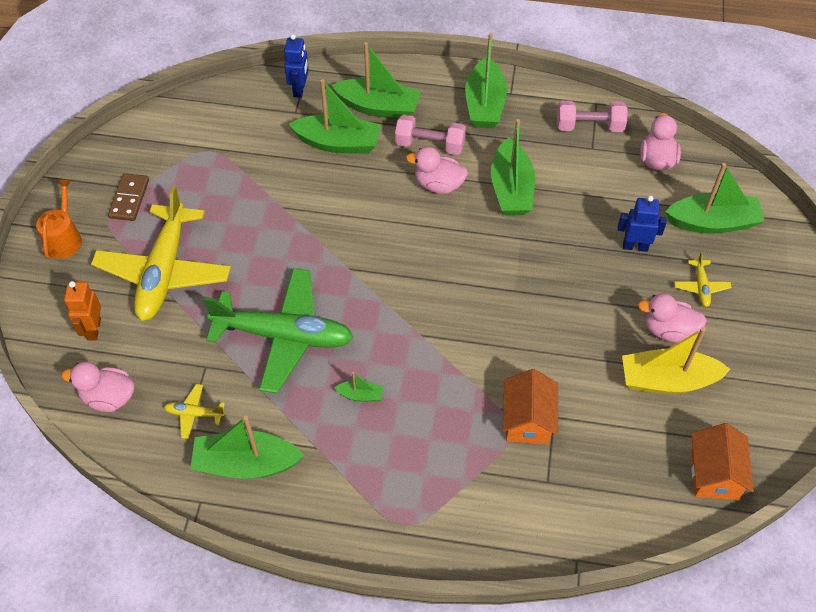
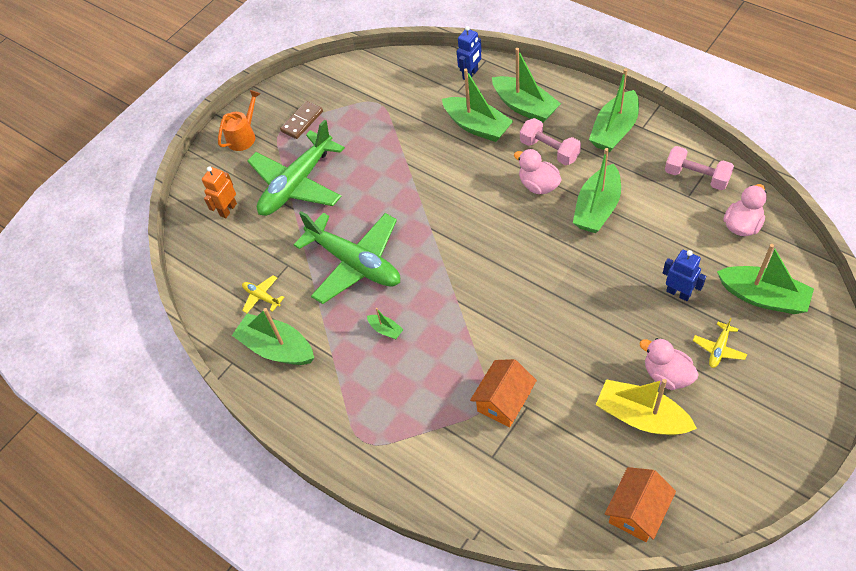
camera: 35 degrees right, 0 degrees up
pink duck [61,362,135,412] -> none
yellow plane [91,185,231,321] -> green plane [247,119,345,216]

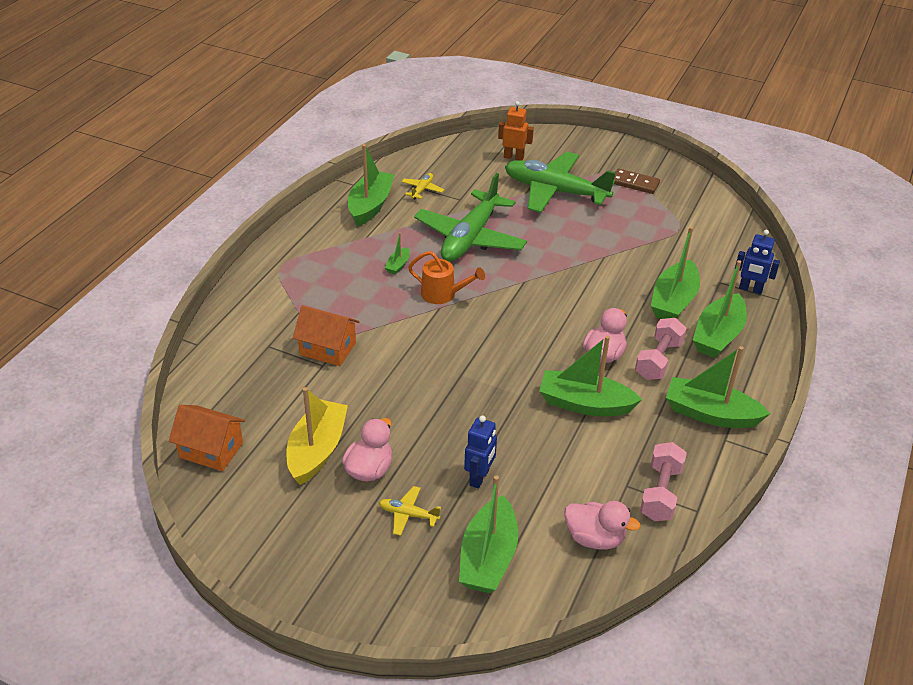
camera: 70 degrees right, 15 degrees down
orange watering can [218,90,260,151] -> orange watering can moved to [408,251,485,304]

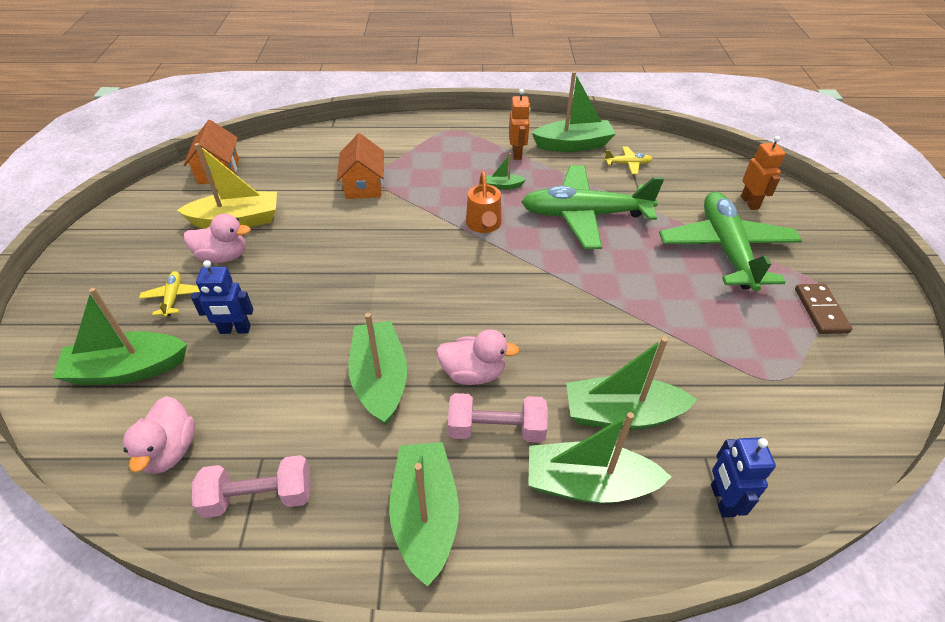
camera: 65 degrees right, 5 degrees up
none -> orange robot [509,89,530,160]

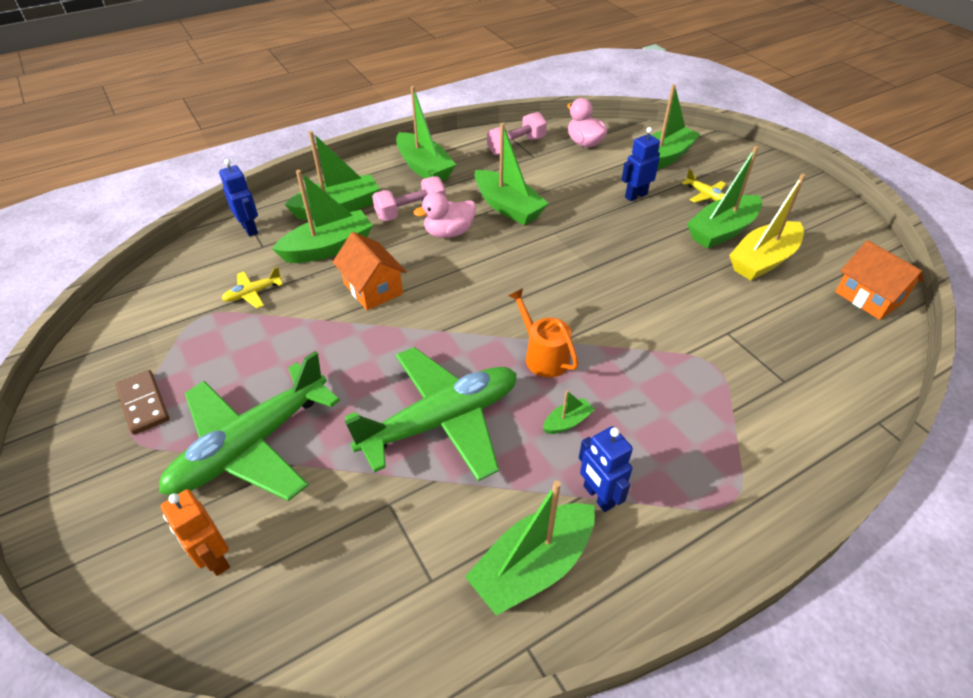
camera: 150 degrees right, 0 degrees up
pink duck [184,214,251,263] -> green boat [687,146,762,249]
orange house [337,133,384,199] -> orange house moved to [333,232,407,310]
orange robot [509,89,530,160] -> blue robot [579,426,633,512]
yellow plane [604,146,653,174] -> yellow plane moved to [222,267,283,308]
green plane [659,191,802,292] -> green plane turned 75 degrees clockwise [159,351,340,501]

